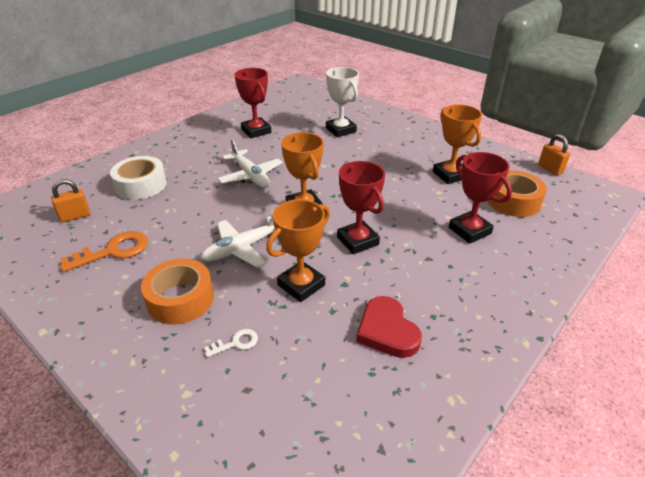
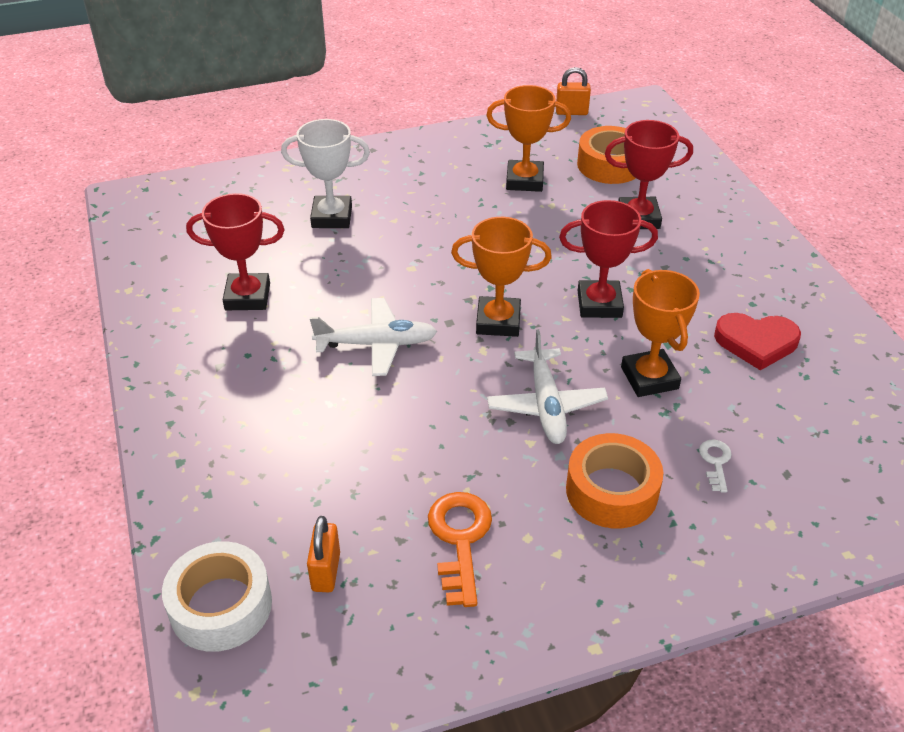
camera: 60 degrees left, 5 degrees up
white tape [110,156,167,200] -> white tape moved to [162,541,272,652]

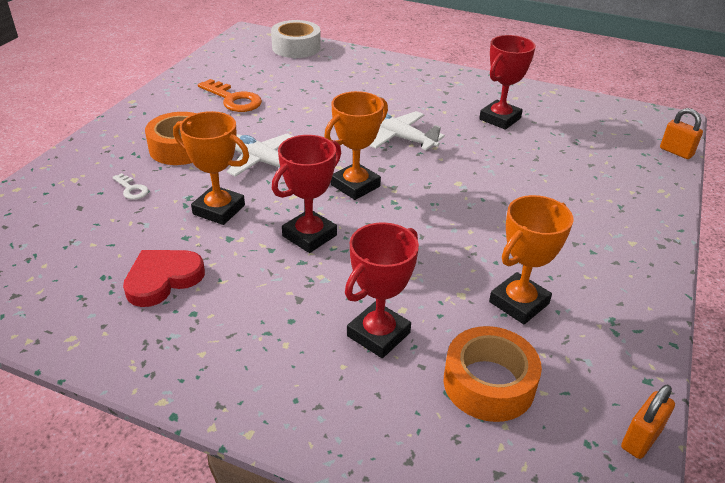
camera: 130 degrees right, 5 degrees down
white trophy [281,119,370,228] -> none
orange padlock [307,516,340,592] -> orange padlock moved to [660,108,703,159]
white plane [310,298,437,376] -> white plane turned 90 degrees clockwise [369,111,445,150]

